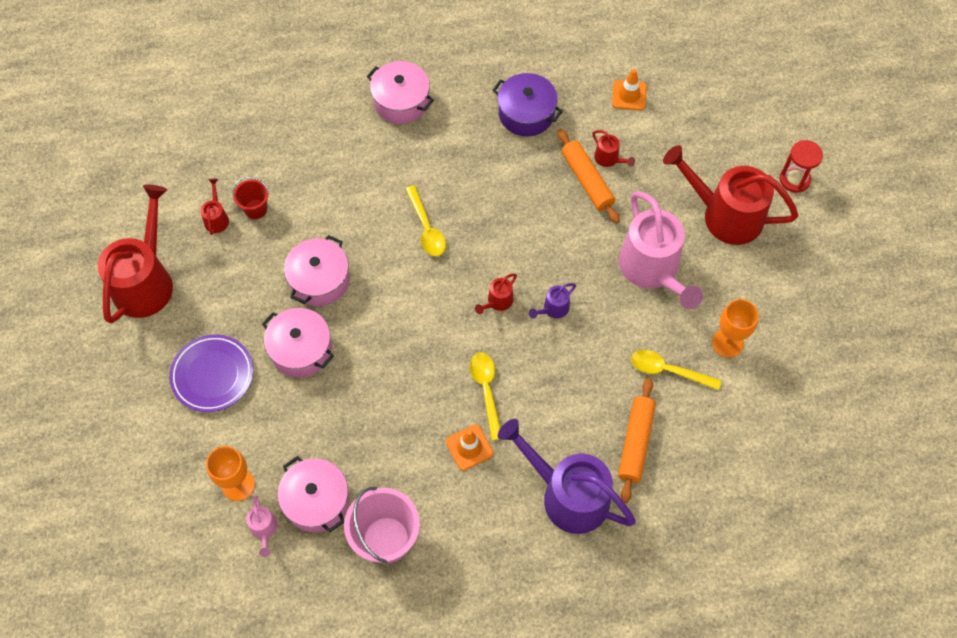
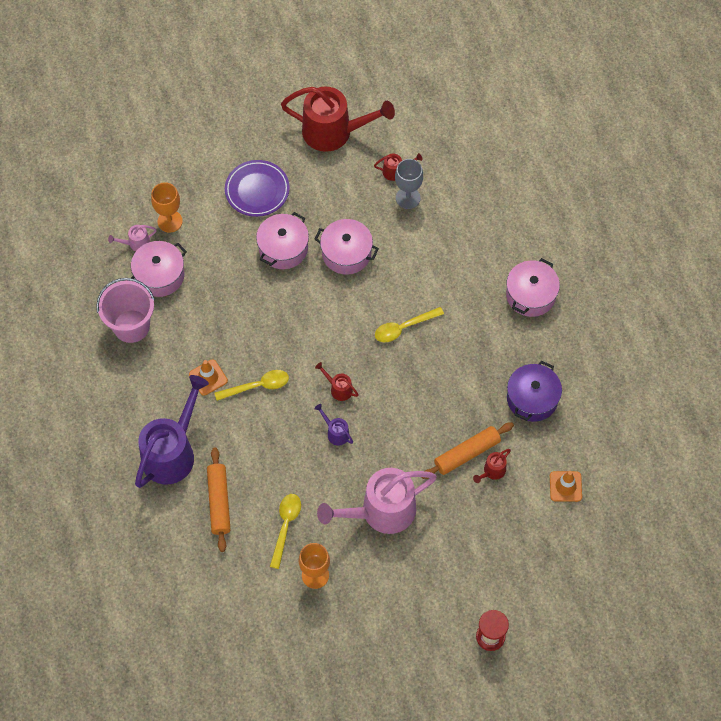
camera: 85 degrees right, 0 degrees up
red bucket [233,177,269,219] -> grey goblet [395,159,423,209]
orange rolling pin [618,378,656,503] -> orange rolling pin turned 75 degrees clockwise [207,447,231,552]
red watering can [663,145,798,245] -> none

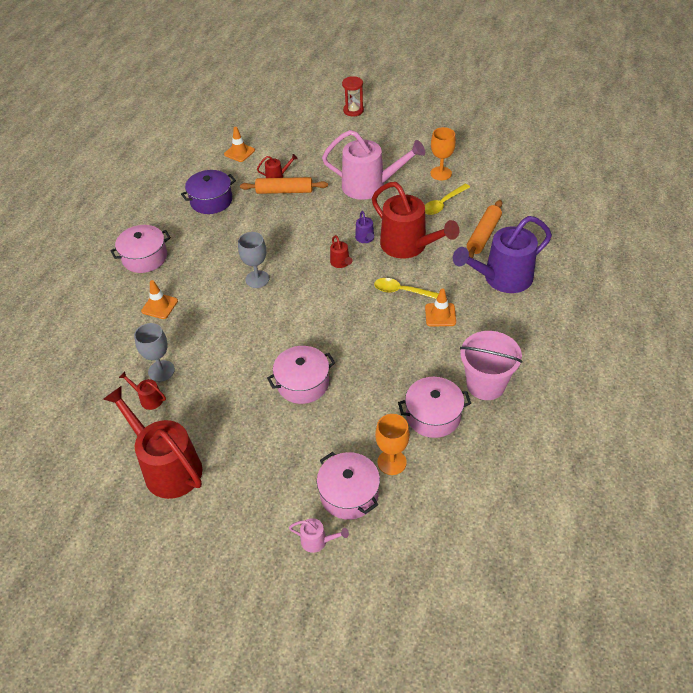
camera: 145 degrees left, 15 degrees down
pink watering can [108,225,157,251] -> pink watering can moved to [289,518,349,553]
purple plate [225,160,290,217] -> none
pink pot [314,219,379,275] -> pink pot moved to [317,452,380,520]
yellow spoon [375,307,444,342] -> grey goblet [238,232,269,288]
none -> orange traffic cone [141,280,178,319]
none -> red watering can [372,182,459,259]

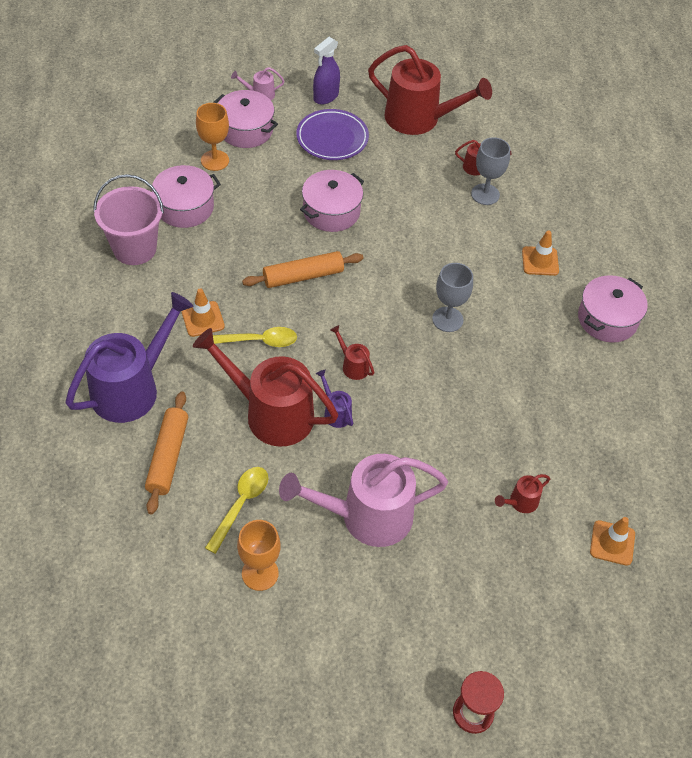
camera: 155 degrees right, 5 degrees up
purple pot [181,170,236,214] -> none
orange rolling pin [240,177,328,194] -> orange rolling pin moved to [242,251,363,288]
none -> purple plate [296,109,369,160]
none -> purple spray bottle [313,37,340,105]

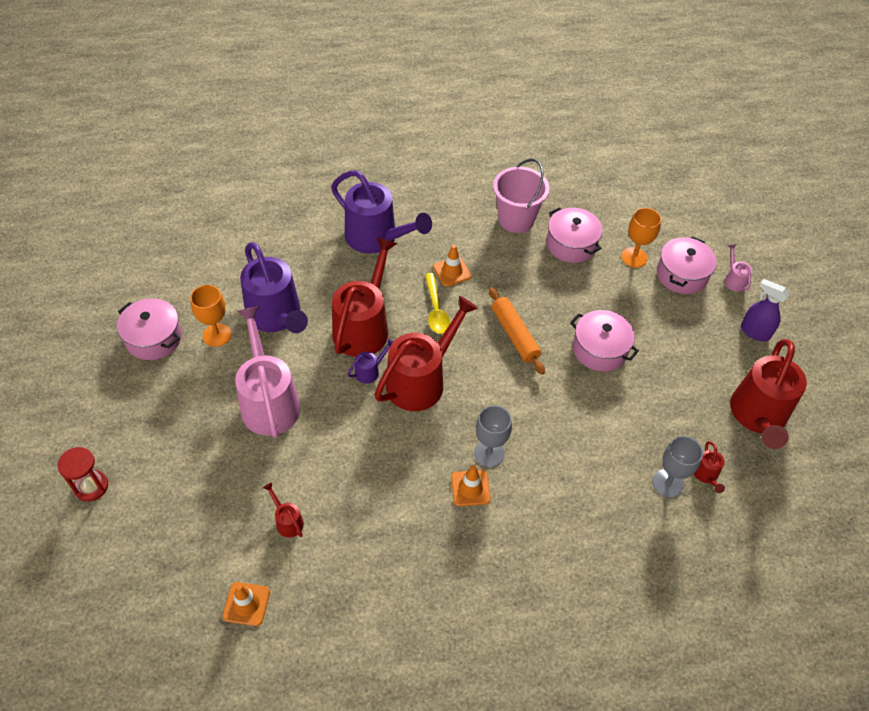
camera: 85 degrees right, 0 degrees up
orange rolling pin [145,391,188,514] -> none
yellow spoon [205,467,268,554] -> purple watering can [240,242,308,333]
purple plate [296,109,369,160] -> none
red watering can [330,325,375,380] -> red watering can [374,296,478,411], size x2.38
orange traffic cone [522,230,559,276] -> orange traffic cone moved to [451,465,491,506]
pink pot [578,275,648,343] -> pink pot moved to [117,298,182,360]

